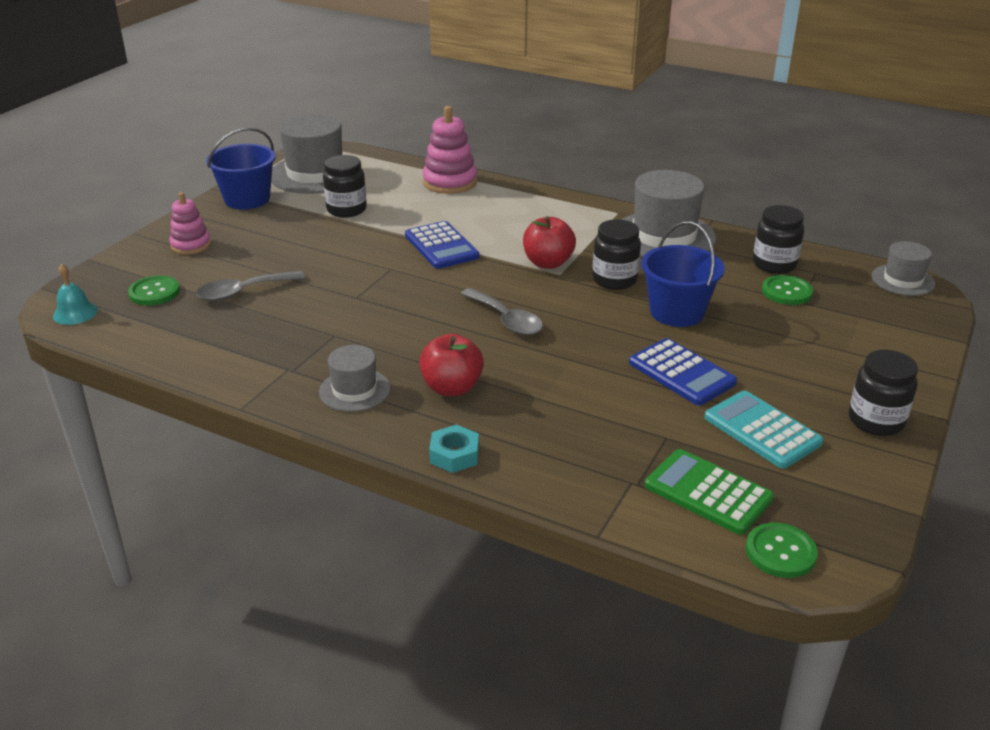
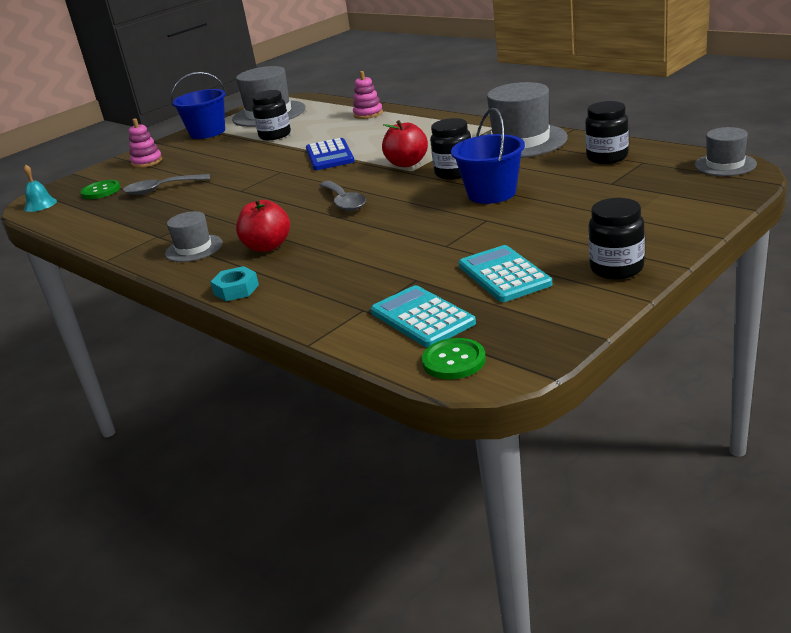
camera: 20 degrees right, 5 degrees down
pink stacking toy [423,106,477,194] -> pink stacking toy [353,71,383,119], size x0.65
blue calculator [629,338,737,405] -> none
green calculator [645,449,774,535] -> turquoise calculator [371,285,476,348]
green button [762,275,813,305] -> none

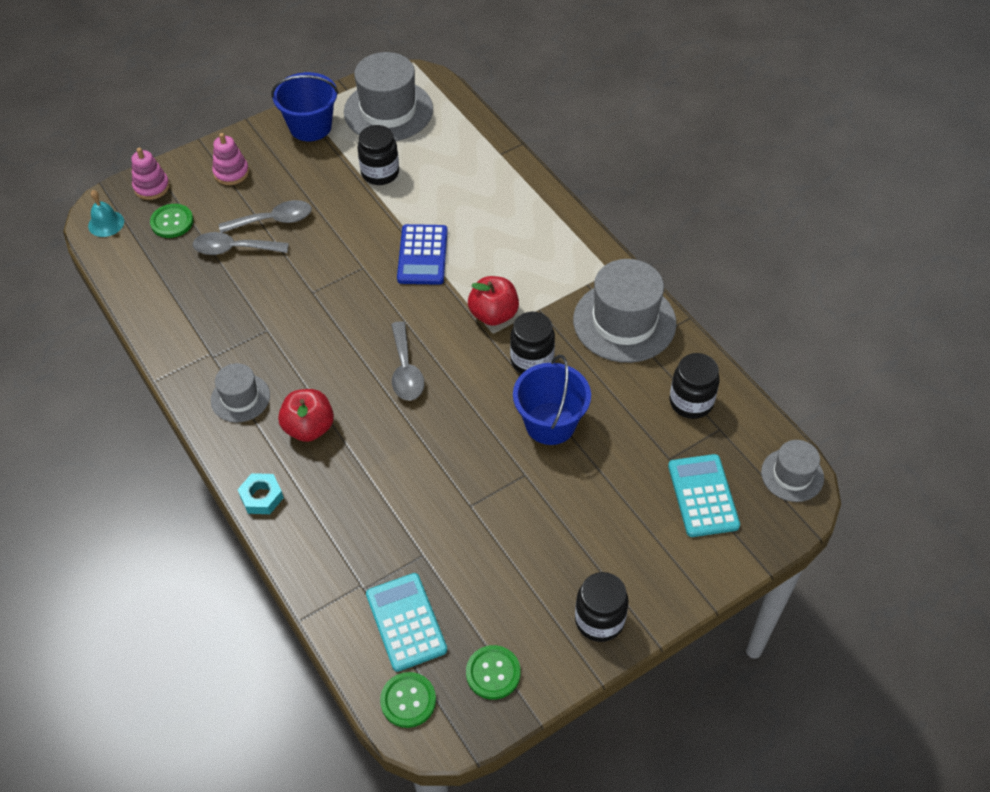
camera: 10 degrees right, 25 degrees up
pink stacking toy [353,71,383,119] -> pink stacking toy moved to [132,148,170,200]
turquoise calculator [459,245,552,302] -> turquoise calculator moved to [668,454,740,537]
none -> grey spoon [219,200,312,233]
none -> green button [466,645,521,700]

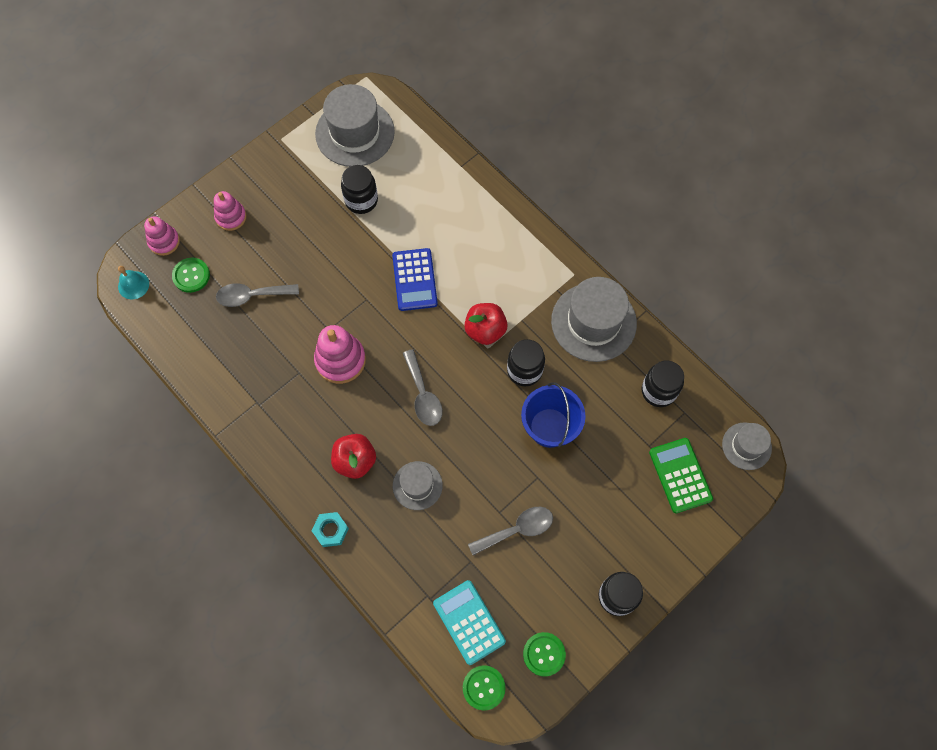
camera: 10 degrees left, 15 degrees up
grey hat [211,363,270,422] -> grey hat moved to [393,461,443,510]
grey spoon [219,200,312,233] -> grey spoon moved to [468,507,553,555]
blue bucket [271,72,338,141] -> none
turquoise calculator [668,454,740,537] -> green calculator [649,438,713,513]
none -> pink stacking toy [314,325,366,384]

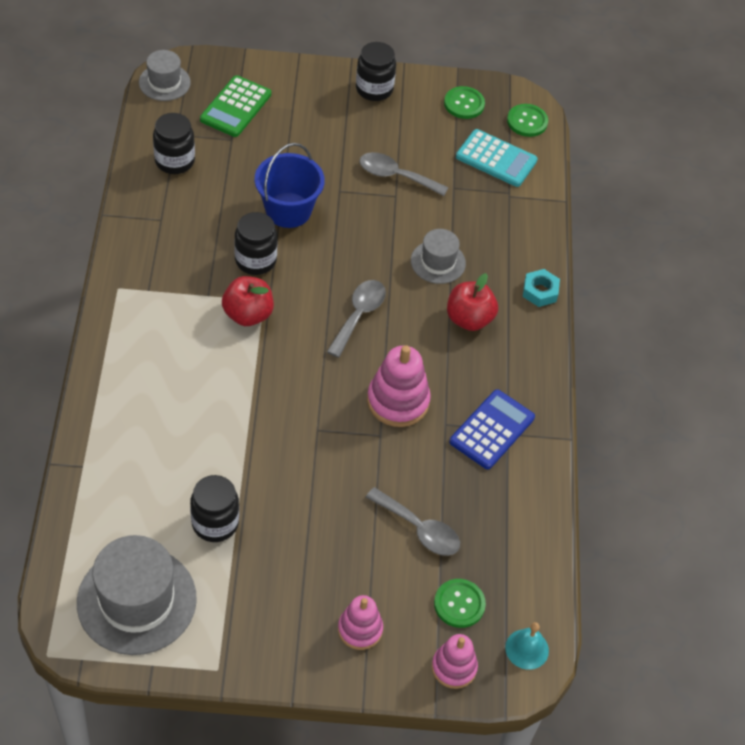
camera: 140 degrees left, 15 degrees down
blue calculator [392,248,438,311] -> blue calculator moved to [449,390,535,469]
turquoise calculator [433,580,506,665] -> turquoise calculator turned 75 degrees counterclockwise [456,129,538,187]
grey hat [551,277,637,362] -> none

